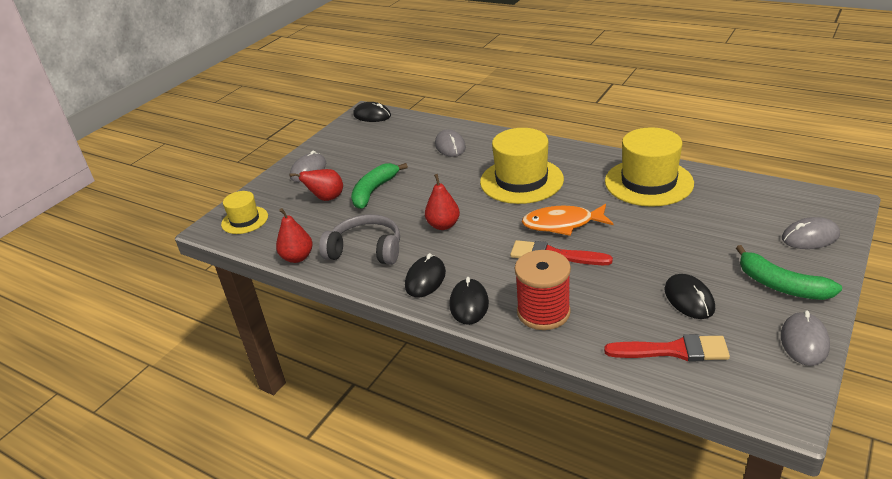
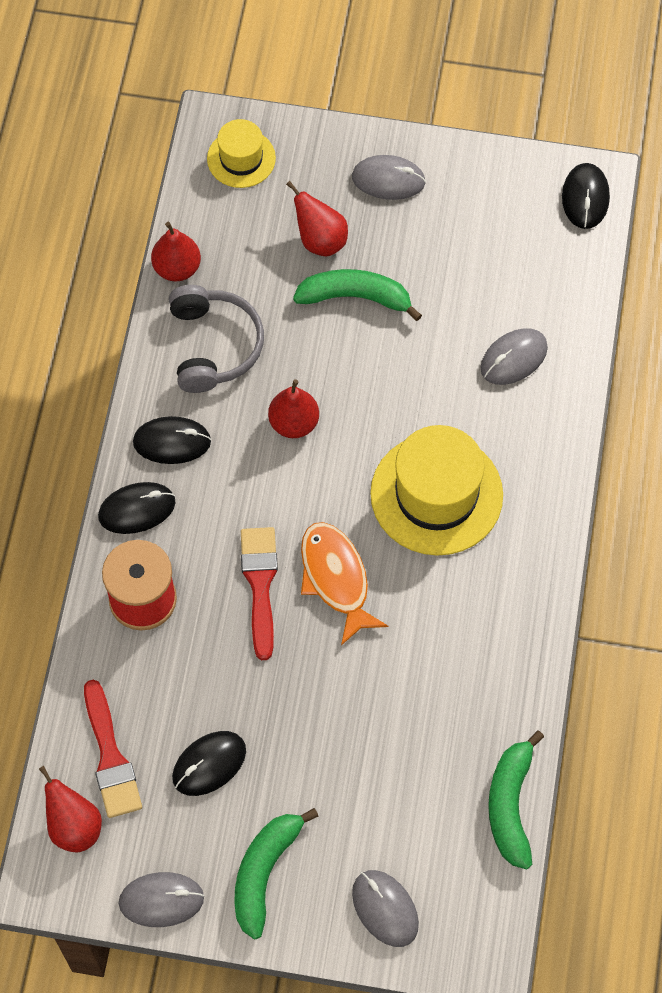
camera: 65 degrees right, 30 degrees up
yellow hat [605,127,694,207] -> none
none -> red pear [39,766,102,852]
none -> green banana [488,730,544,870]

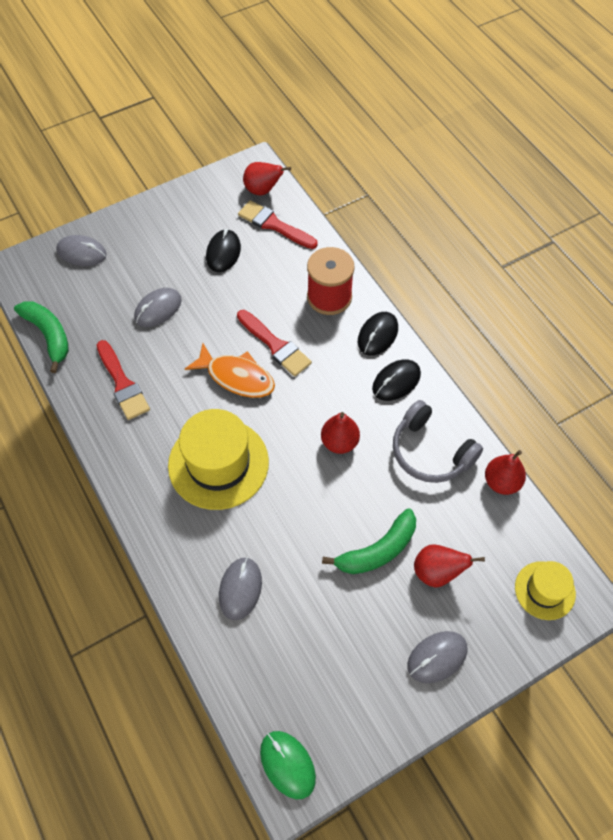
camera: 140 degrees right, 5 degrees down
grey mouse [118,872,204,927] -> grey mouse moved to [134,288,182,327]
green banana [234,808,319,940] -> none
black mouse [562,163,610,229] -> green mouse [260,731,316,799]
none -> red brush [97,340,150,420]

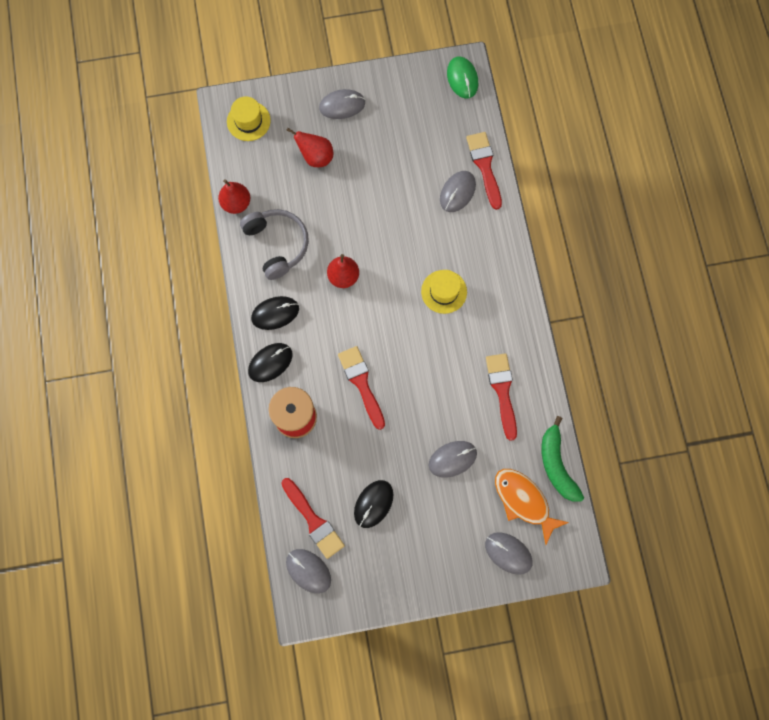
camera: 160 degrees left, 15 degrees up
yellow hat [168,409,269,510] -> yellow hat [421,270,467,314], size x0.56
orange fish [185,343,275,398] -> orange fish moved to [495,469,569,545]
red pear [243,162,291,195] -> grey mouse [286,549,331,594]
green banana [322,508,416,574] -> none
none -> red brush [466,132,502,210]

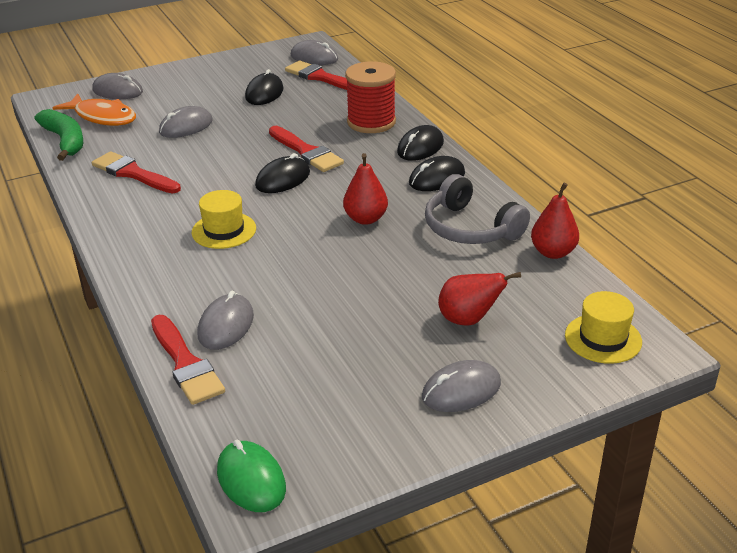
camera: 165 degrees right, 40 degrees down
red brush [486,353,517,441] -> red brush turned 150 degrees clockwise [92,151,181,194]
none -> black mouse [255,153,310,193]

